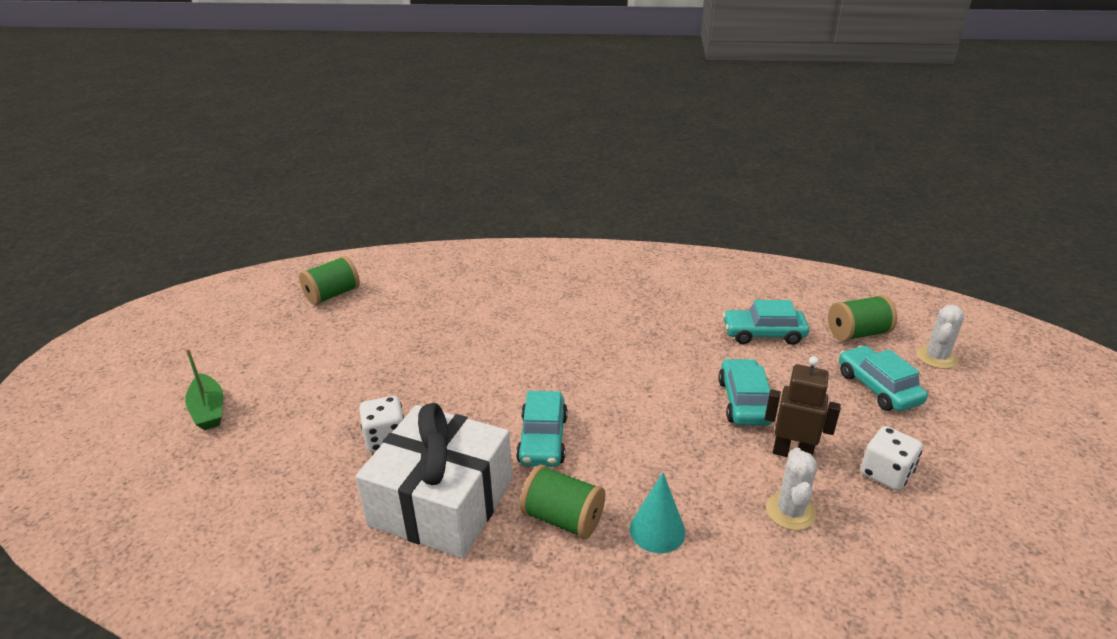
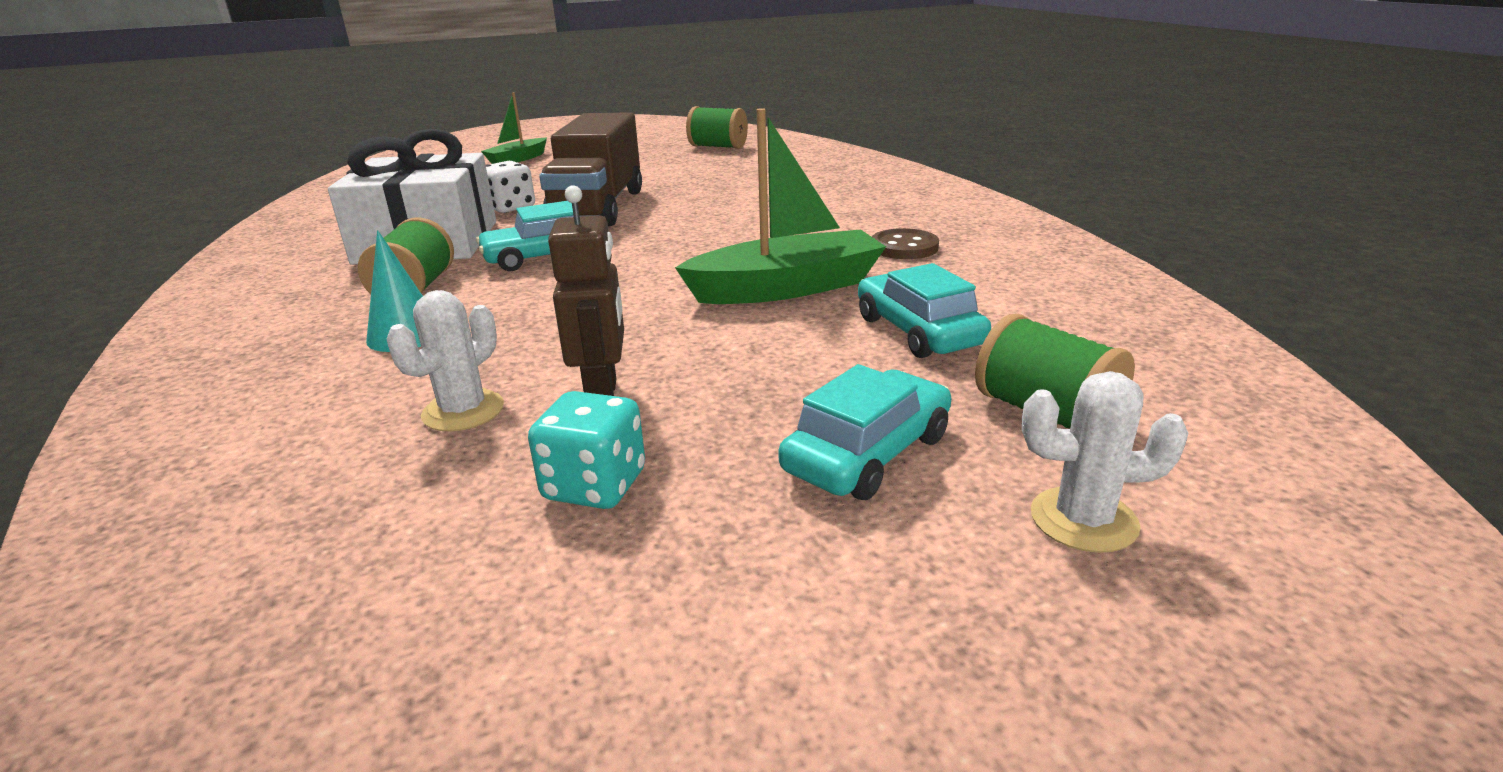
camera: 65 degrees right, 5 degrees down
turquoise car [718,359,772,426] -> none
white cactus [766,447,818,530] -> white cactus turned 45 degrees counterclockwise [387,290,504,431]
white dice [861,426,923,491] -> turquoise dice [528,391,645,509]
none -> brown truck [539,112,642,226]
none -> green boat [675,108,886,304]
none -> brown button [872,228,939,259]

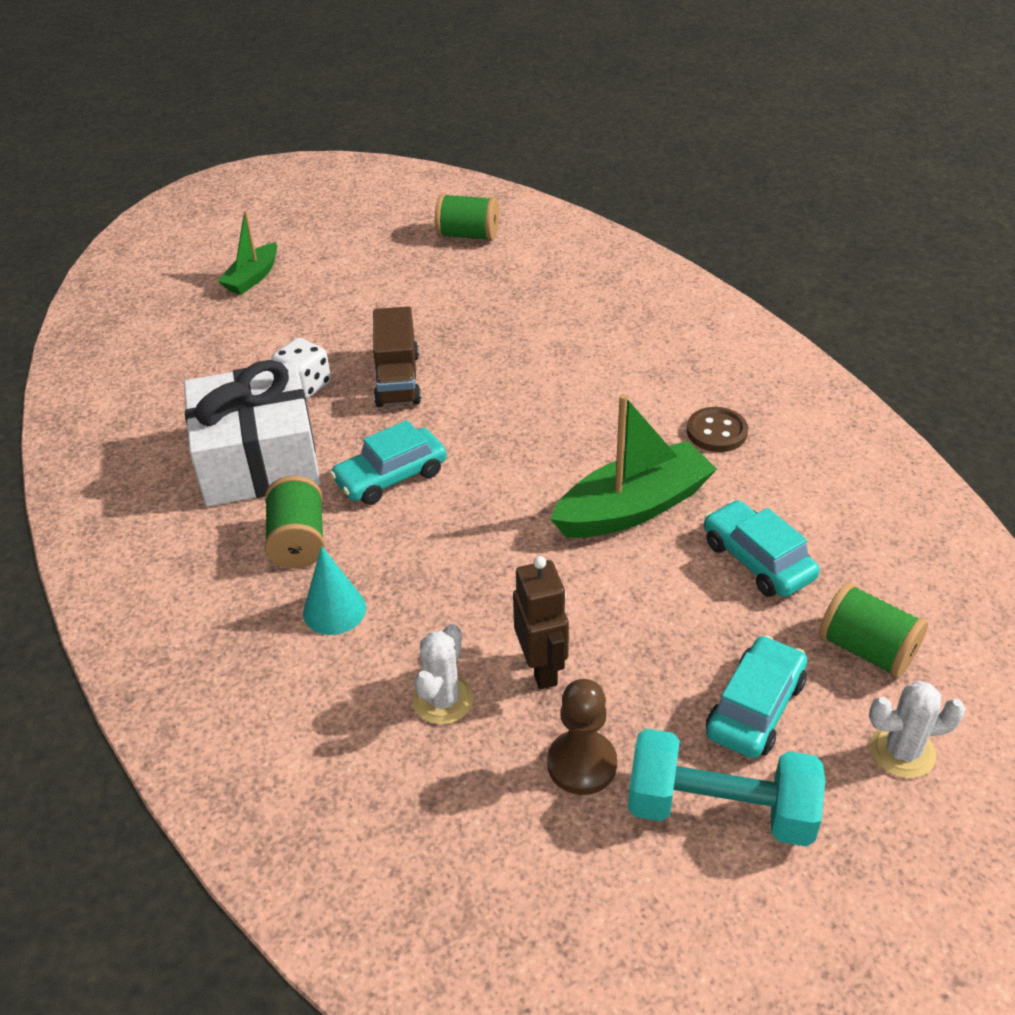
camera: 10 degrees left, 15 degrees up
turquoise dice [528,391,645,509] -> brown pawn [547,679,617,795]
brown truck [539,112,642,226] -> brown truck [373,306,421,407], size x0.66
none -> turquoise dumbbell [628,729,825,847]

